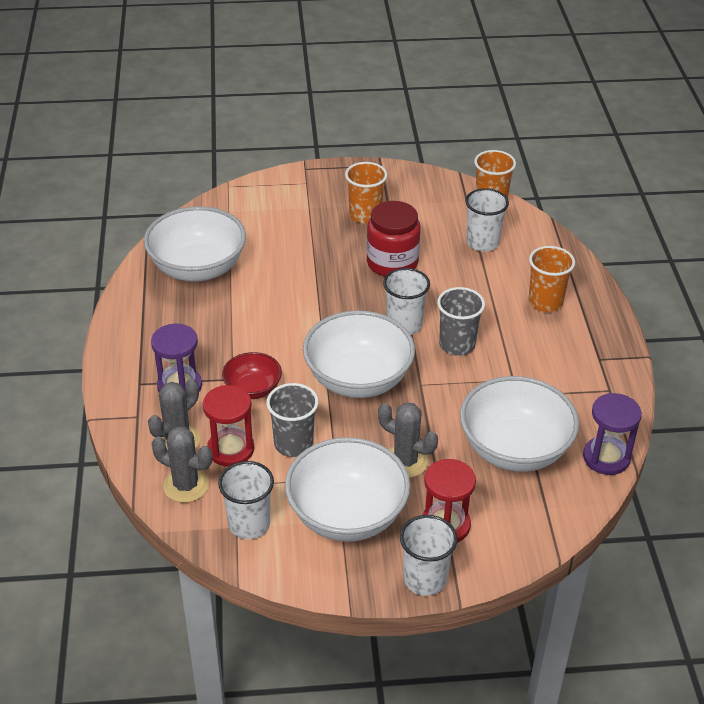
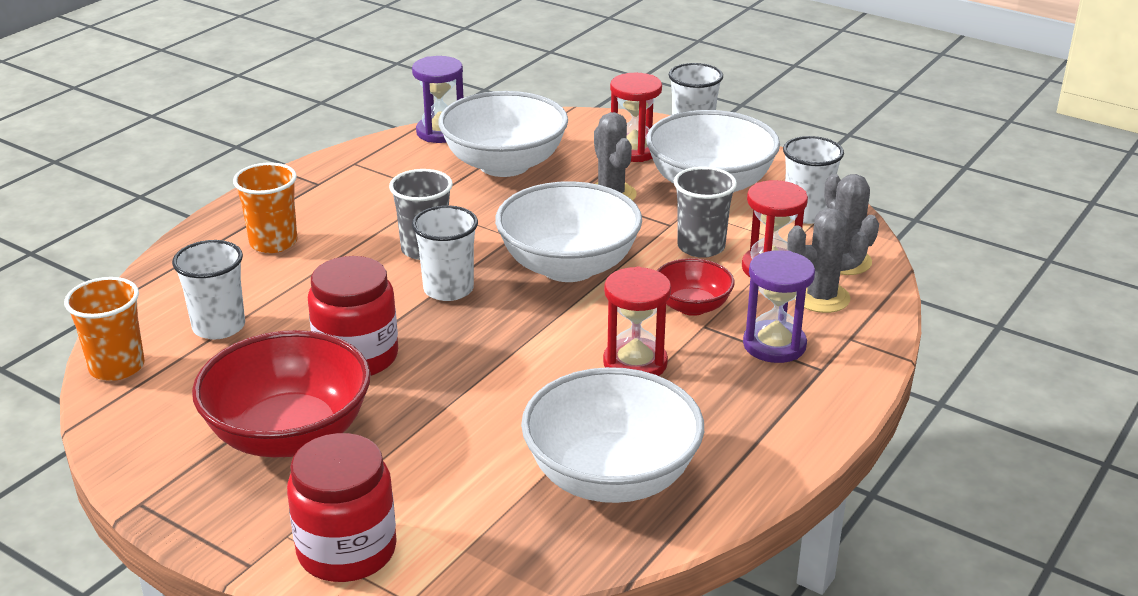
camera: 140 degrees left, 10 degrees down
orange cup [345,162,387,224] -> red bowl [192,330,371,458]
none -> red jar [287,433,397,582]
none -> red hourglass [603,267,671,376]

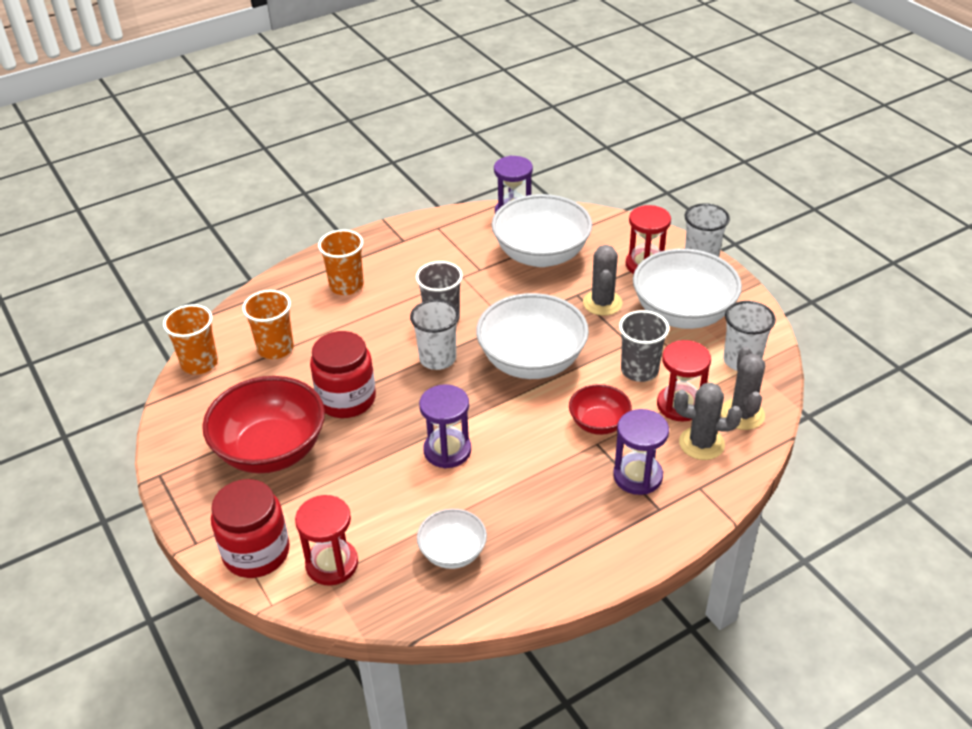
camera: 25 degrees right, 10 degrees up
white cup [172,240,245,339] -> orange cup [242,290,294,359]
white bowl [521,367,704,503] -> white bowl [417,509,487,569], size x0.53
red hourglass [603,267,671,376] -> red hourglass moved to [295,495,358,586]
none -> purple hourglass [419,384,471,468]

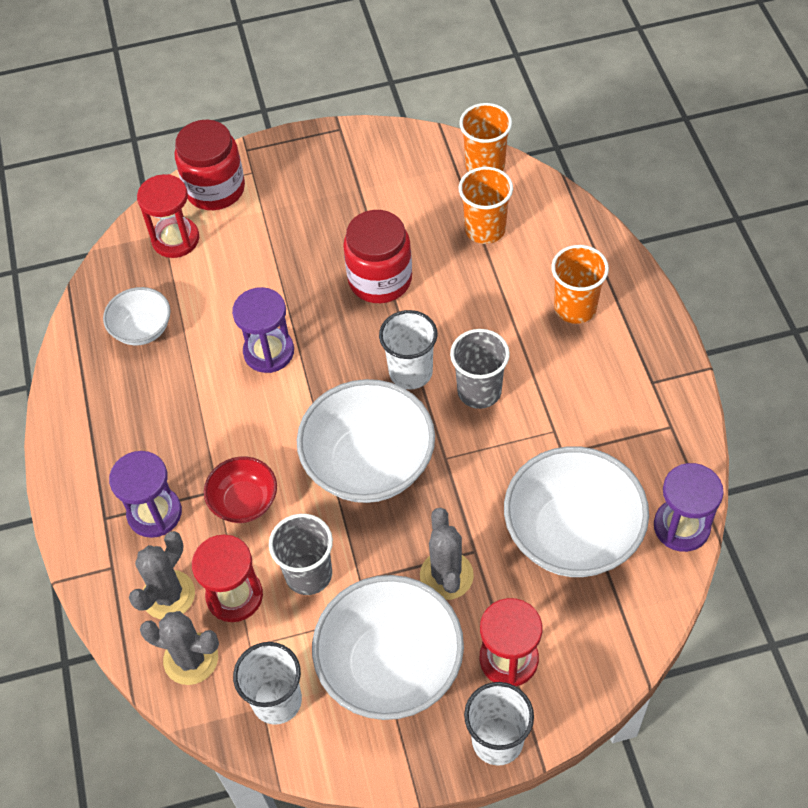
camera: 110 degrees right, 15 degrees up
red bowl [202,376,325,473] -> none
grey cactus [583,245,623,316] -> grey cactus turned 60 degrees clockwise [420,508,474,600]

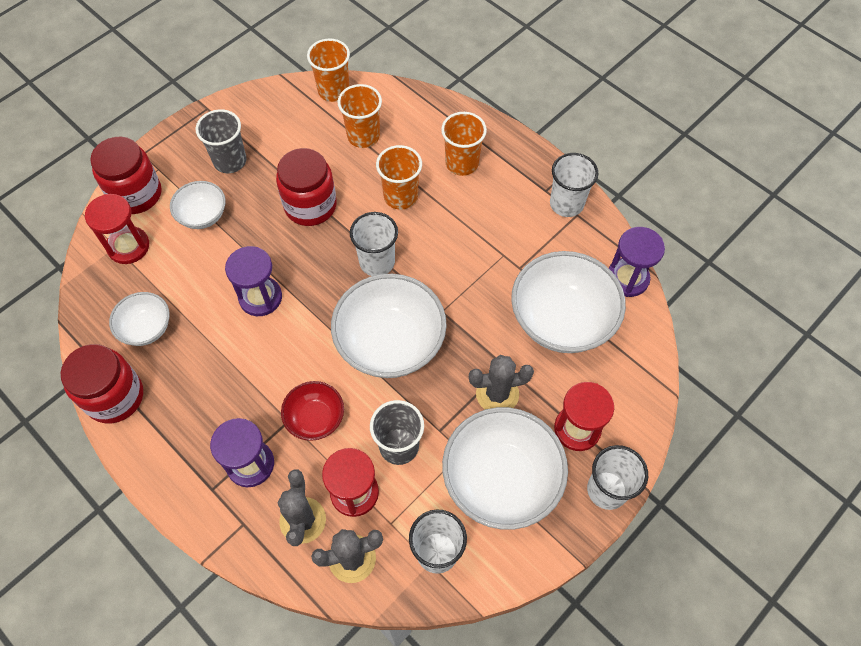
camera: 35 degrees left, 5 degrees up
grey cactus [420,508,474,600] -> grey cactus turned 60 degrees counterclockwise [469,355,534,409]
grey cup [450,329,510,409] -> grey cup moved to [195,109,247,173]
none -> red jar [61,344,143,424]
none -> white bowl [170,181,226,229]
none -> orange cup [376,145,422,210]
none -> white cup [550,153,599,217]

